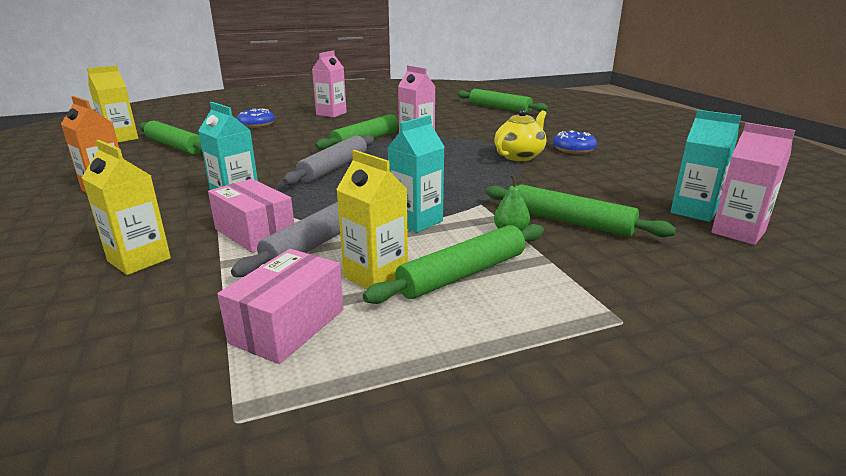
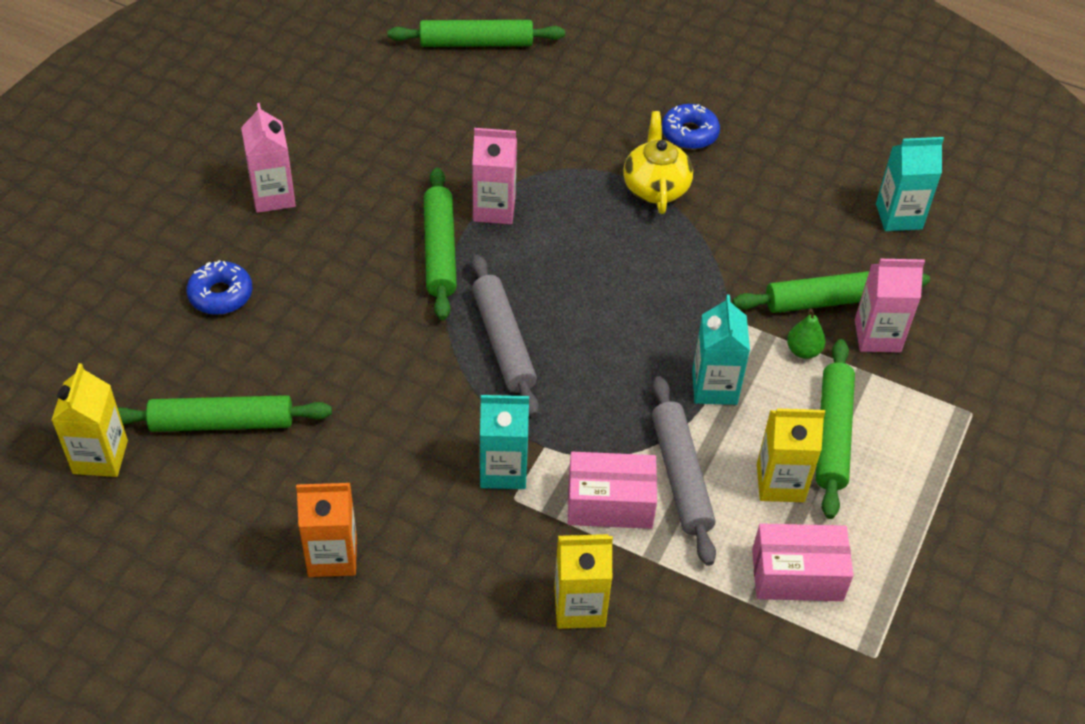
camera: 45 degrees left, 25 degrees up
pink box [217,249,344,364] -> pink box turned 75 degrees counterclockwise [752,523,854,601]
pink carton [711,122,795,245] -> pink carton moved to [855,259,925,352]

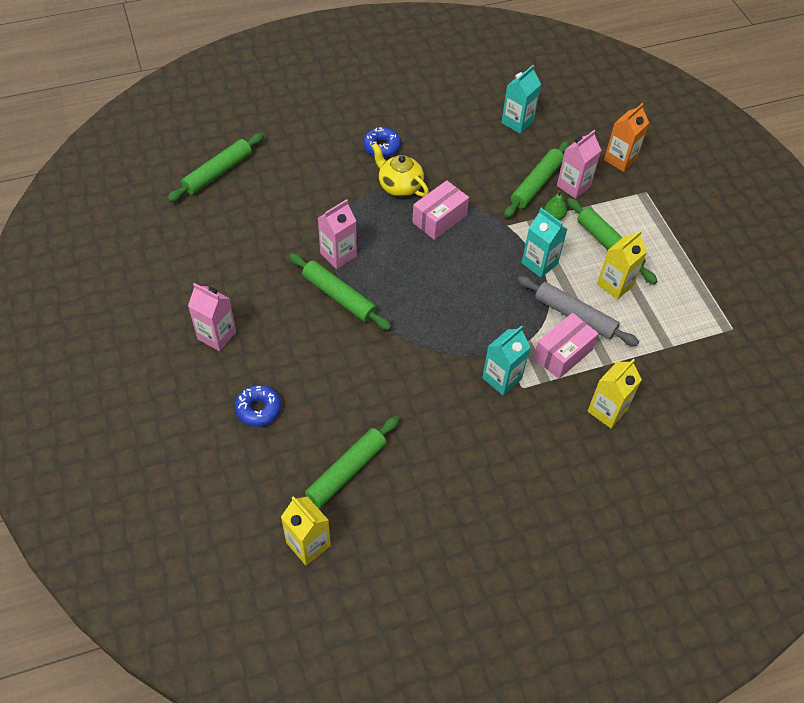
camera: 45 degrees left, 5 degrees up
orange carton [296,483,357,577] -> orange carton moved to [604,103,649,172]
grey rolling pin [471,254,539,417] -> none
pink box [752,523,854,601] -> pink box moved to [412,180,469,240]

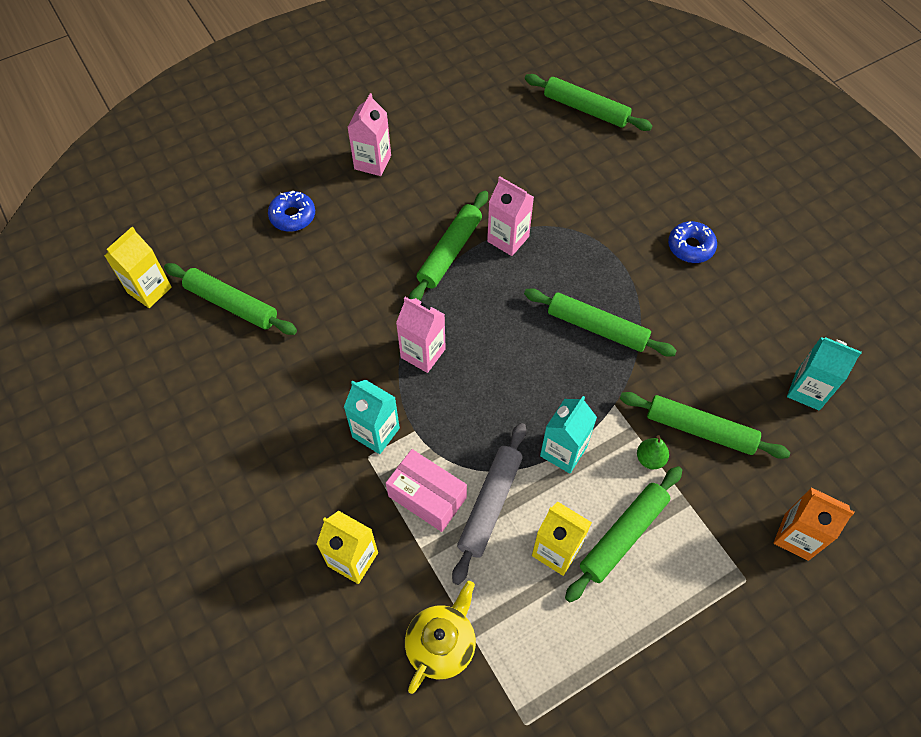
camera: 80 degrees right, 5 degrees up
yellow teapot [372,143,429,197] -> yellow teapot moved to [405,581,476,694]
pink box [412,180,469,240] -> green rolling pin [524,288,677,357]
pink carton [557,130,601,199] -> pink carton moved to [396,297,446,373]

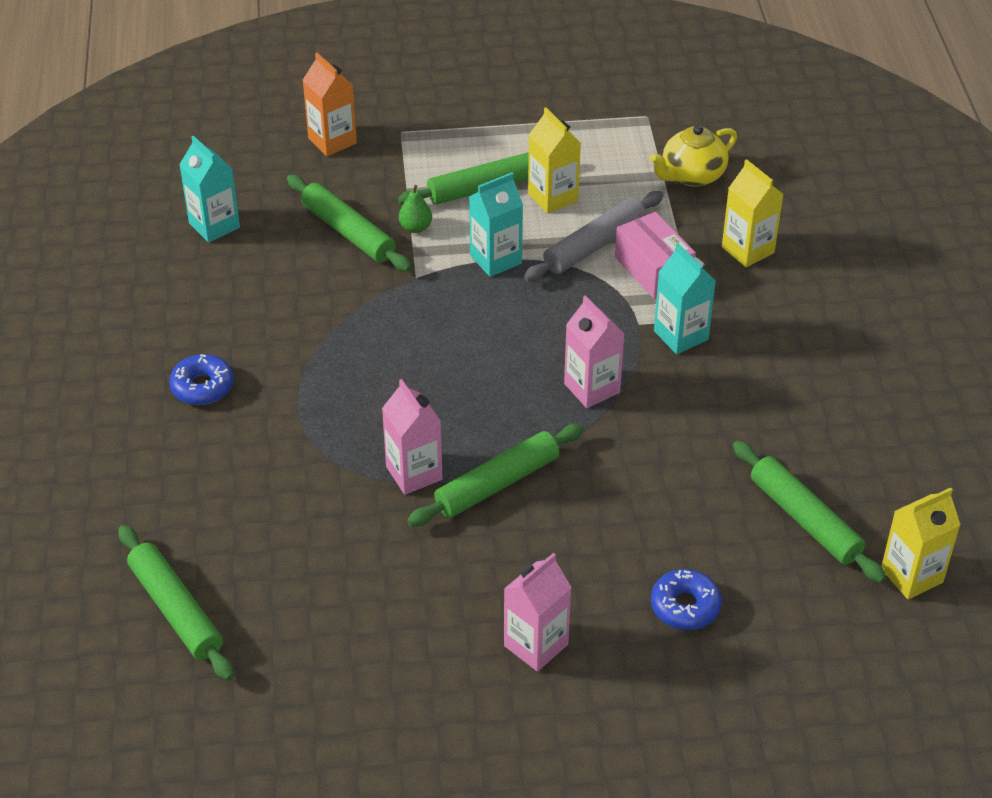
camera: 155 degrees left, 15 degrees down
green rolling pin [524,288,677,357] -> none

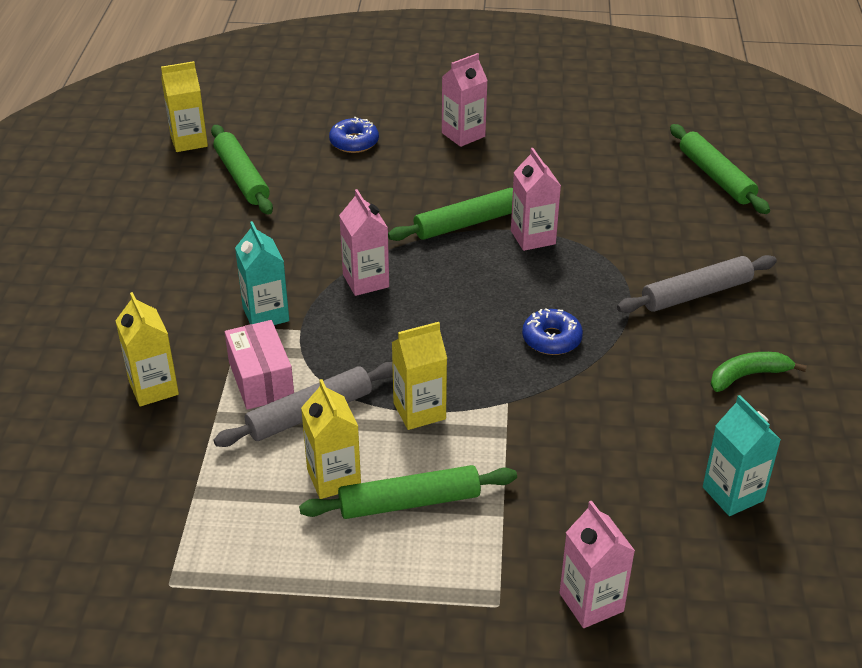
camera: 170 degrees left, 5 degrees down
blue donut [169,354,234,405] -> blue donut moved to [522,308,583,355]
green rolling pin [287,175,412,272] -> none
orange carton [302,53,357,156] -> pink carton [560,501,635,628]
green pear [399,185,432,233] -> none
turquoise carton [469,172,523,277] -> yellow carton [392,322,447,430]
yellow teapot [650,125,737,187] -> none
none -> grey rolling pin [617,255,777,313]
none -> green banana [710,352,807,392]

